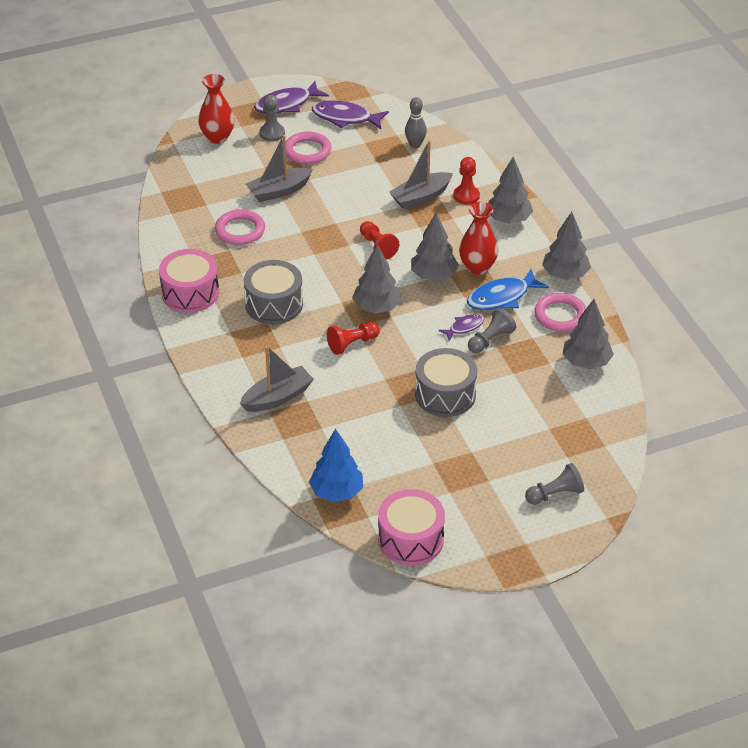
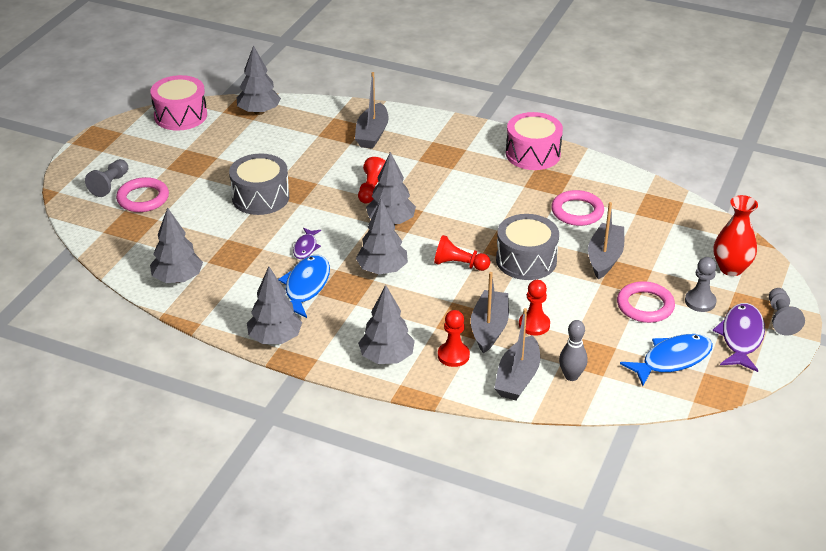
camera: 135 degrees right, 5 degrees down
grey drum [244,260,303,324] -> grey drum moved to [496,214,559,280]
blue tree [309,428,363,502] -> grey tree [237,45,281,115]
purple fish [312,101,389,129] -> blue fish [620,334,713,386]
red vase [459,202,498,275] -> none
grey pawn [468,308,516,353] -> grey pawn moved to [769,288,805,335]
pink ring [534,293,586,332] -> pink ring moved to [116,177,169,212]
none -> grey boat [494,308,540,401]
none -> red pawn [519,280,550,336]

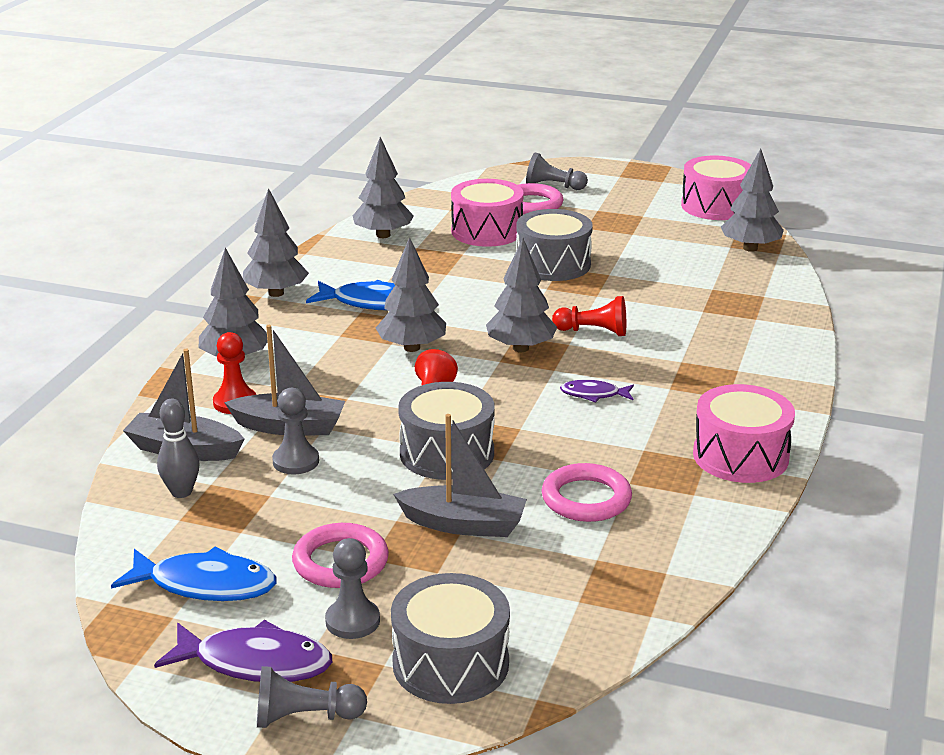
camera: 85 degrees right, 10 degrees down
purple fish [293,228,321,259] -> purple fish moved to [560,380,634,403]
grey boat [355,72,389,149] -> none
red pawn [519,280,550,336] -> grey pawn [272,388,319,475]
blue fish [620,334,713,386] -> blue fish turned 45 degrees counterclockwise [111,546,277,601]
red vase [713,195,758,276] -> grey drum [391,573,510,704]
none -> pink drum [451,179,524,247]

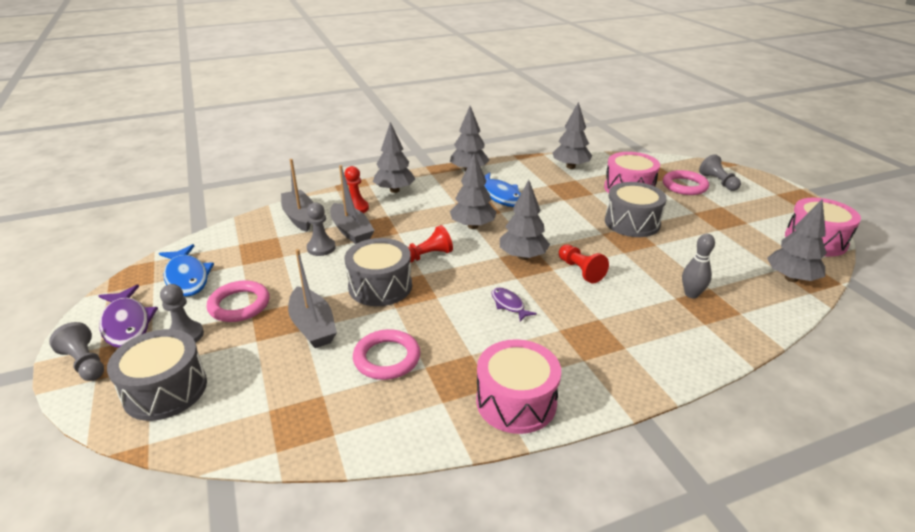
camera: 50 degrees right, 5 degrees up
grey bowling pin [157,399,200,498] -> grey bowling pin moved to [682,234,715,298]

